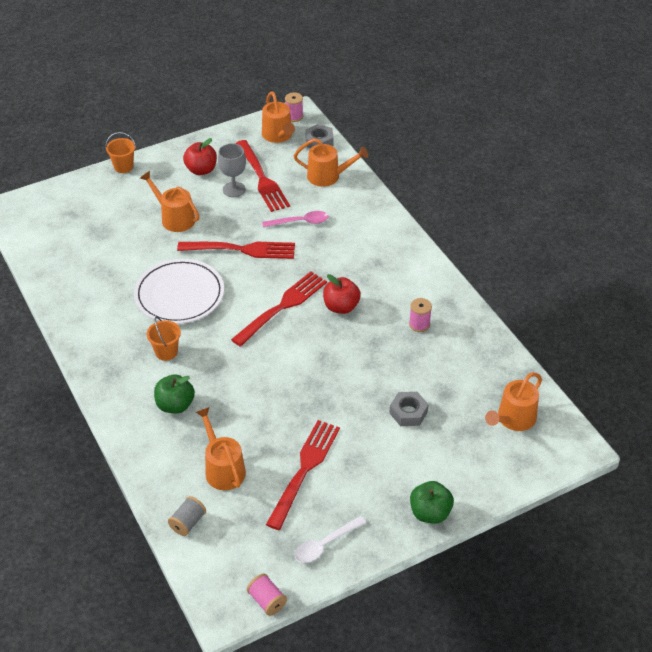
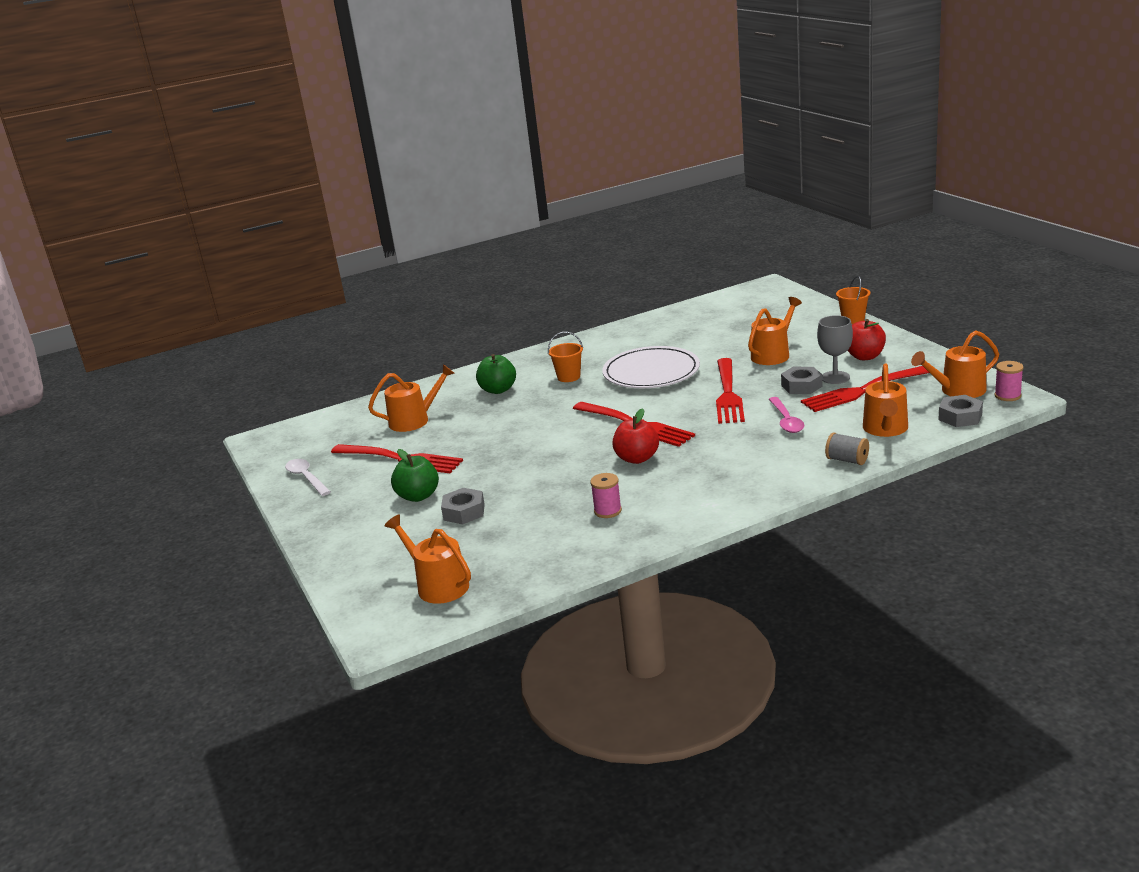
camera: 95 degrees right, 20 degrees down
grey spool [168,496,206,536] -> grey spool moved to [825,432,869,465]
pink spool [247,574,287,616] -> none
green apple [410,481,454,524] -> green apple moved to [391,449,439,502]
none -> grey nut [781,367,823,394]

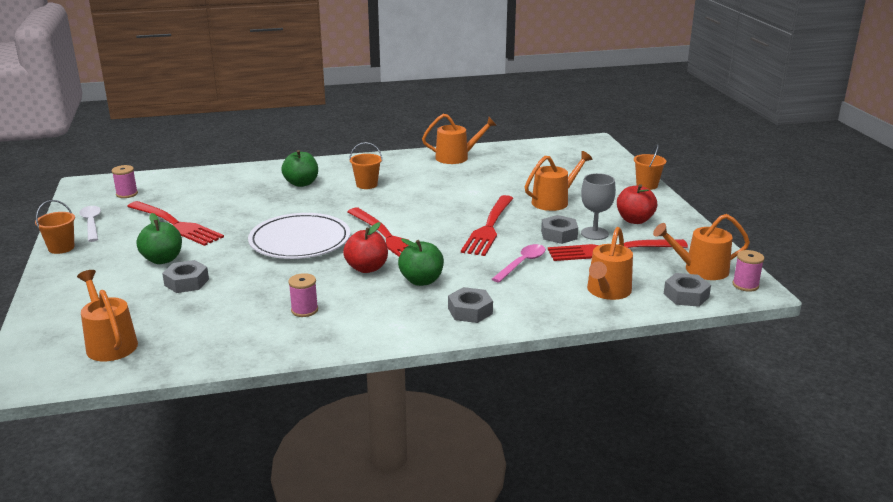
camera: 10 degrees right, 0 degrees up
orange watering can [368,364,455,432] -> orange watering can moved to [422,114,497,164]
white plate [602,346,700,388] -> white plate moved to [248,213,350,259]
pink spoon [769,397,804,433] -> pink spoon turned 150 degrees counterclockwise [492,244,546,283]
grey spool [825,432,869,465] -> none
none -> orange bucket [35,200,75,254]
none -> pink spool [112,165,138,198]
none -> green apple [398,239,444,286]
none -> grey nut [448,287,493,323]

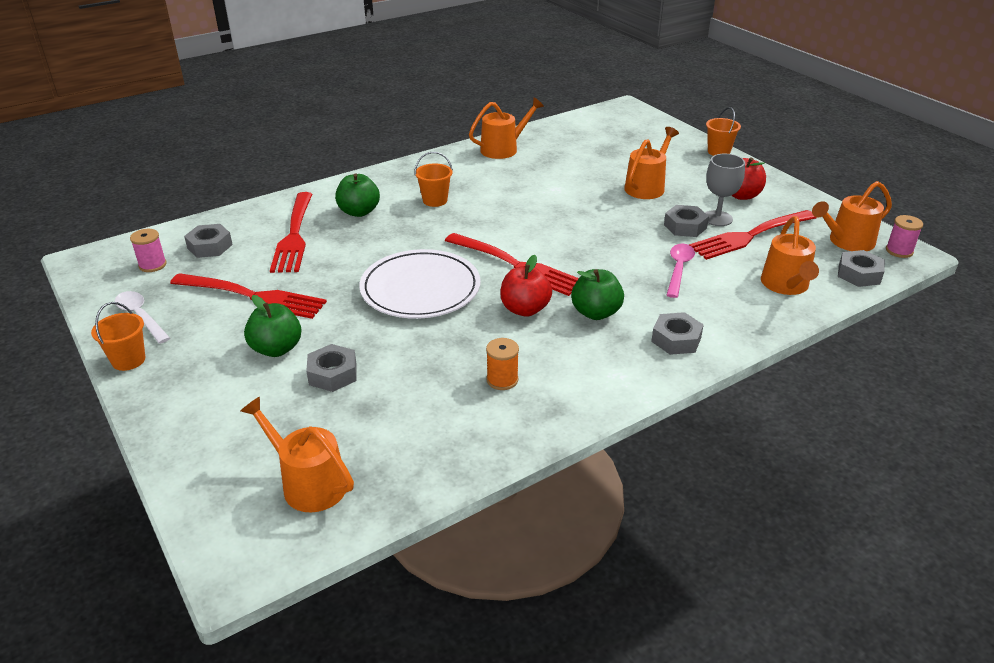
camera: 20 degrees left, 10 degrees up
pink spool [288,273,318,317] -> orange spool [486,338,519,390]
red fork [461,195,514,256] -> red fork moved to [270,192,312,273]
none -> grey nut [184,224,233,258]

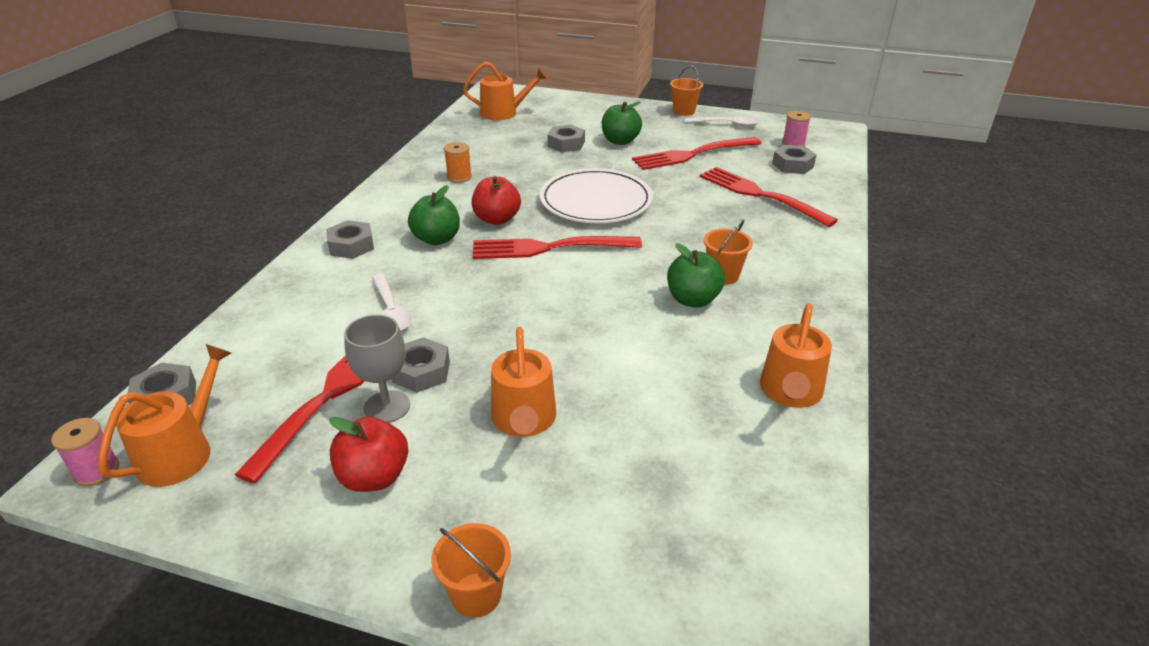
camera: 140 degrees right, 0 degrees up
green apple [335,174,380,217] -> green apple moved to [667,243,725,308]
pink spoon [667,244,695,298] -> white spoon [372,274,412,331]
orange watering can [761,216,819,295] -> none

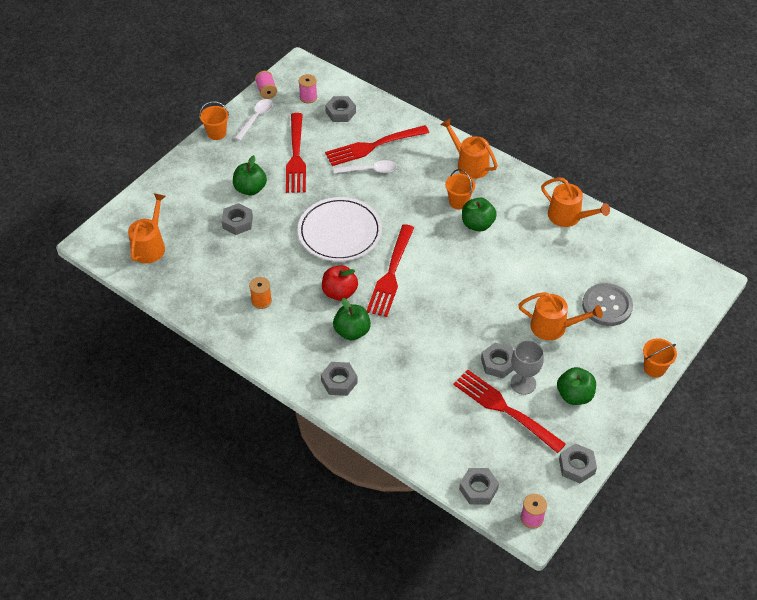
camera: 70 degrees left, 15 degrees up
orange watering can [98,344,231,487] -> orange watering can moved to [440,118,498,179]
red apple [329,417,408,492] -> green apple [557,367,596,405]
white spoon [372,274,412,331] -> white spoon moved to [333,160,397,173]
none -> pink spool [255,71,277,99]
none -> grey nut [559,443,597,483]
none -> grey button [582,283,633,326]

